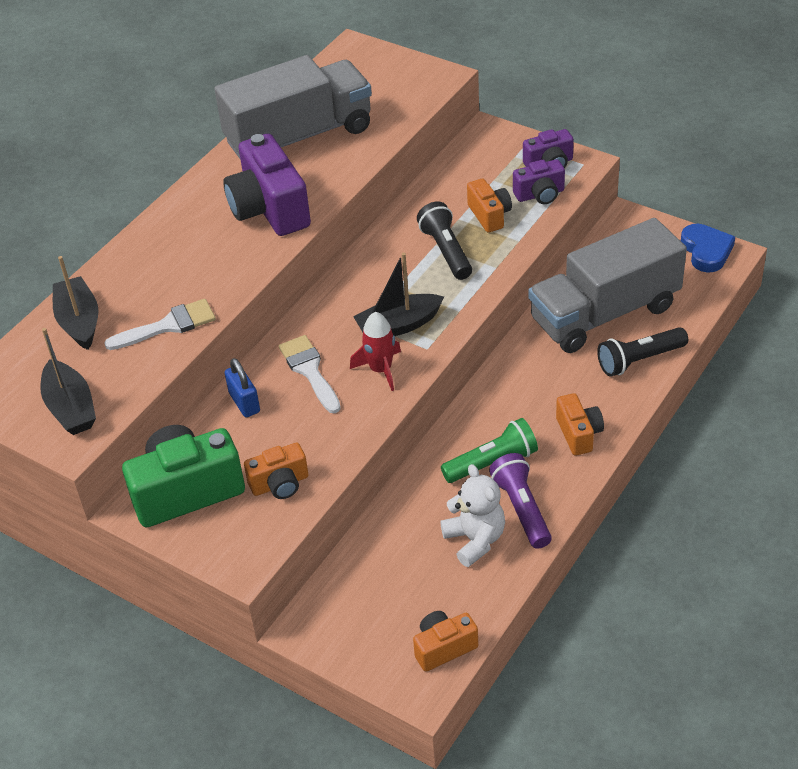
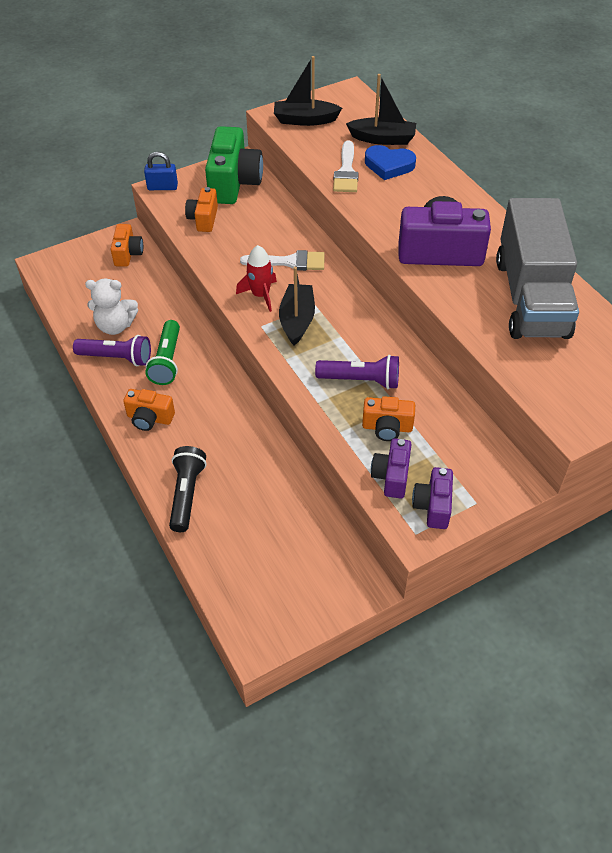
camera: 115 degrees right, 5 degrees up
blue padlock [225,358,260,418] -> blue padlock moved to [144,152,178,190]
orange camera [413,611,478,672] -> orange camera moved to [111,224,143,267]
black flashlight [417,201,472,280] -> purple flashlight [315,355,399,389]
grey truck [528,218,687,353] -> none
blue heart [681,224,735,272] -> blue heart moved to [365,145,416,180]

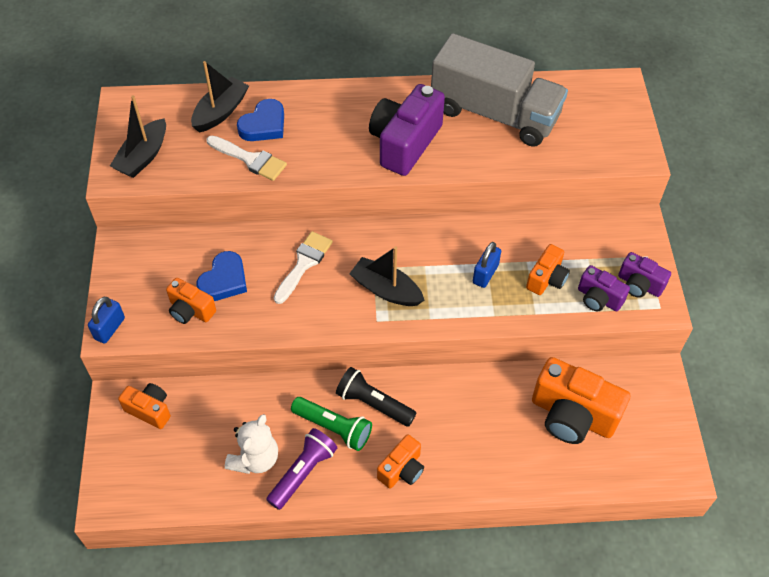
camera: 65 degrees left, 5 degrees up
black flashlight [169,446,207,532] -> black flashlight moved to [336,367,417,427]
green camera [205,126,263,204] -> none
red rocket [236,245,277,312] -> none
purple flashlight [315,355,399,389] -> blue padlock [473,242,501,288]
none -> blue heart [197,251,247,301]
none -> orange camera [532,357,630,444]

